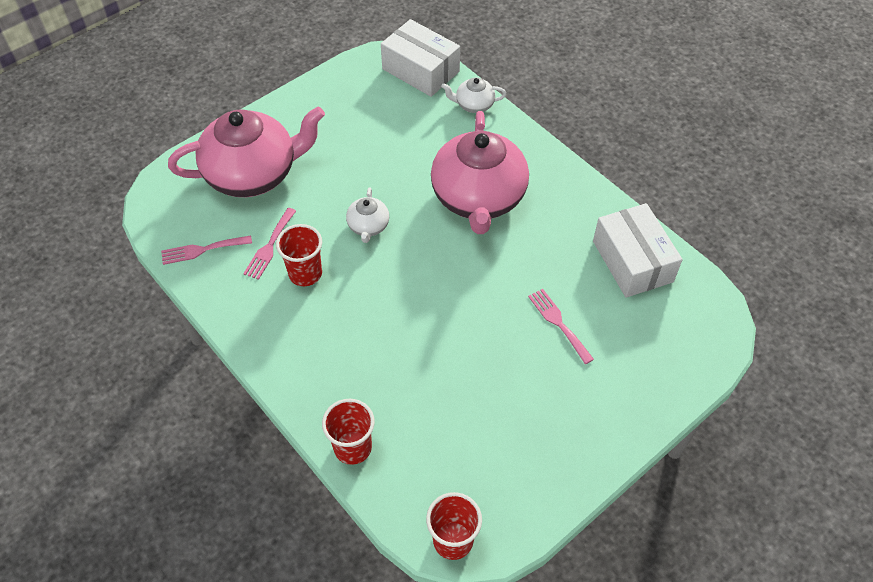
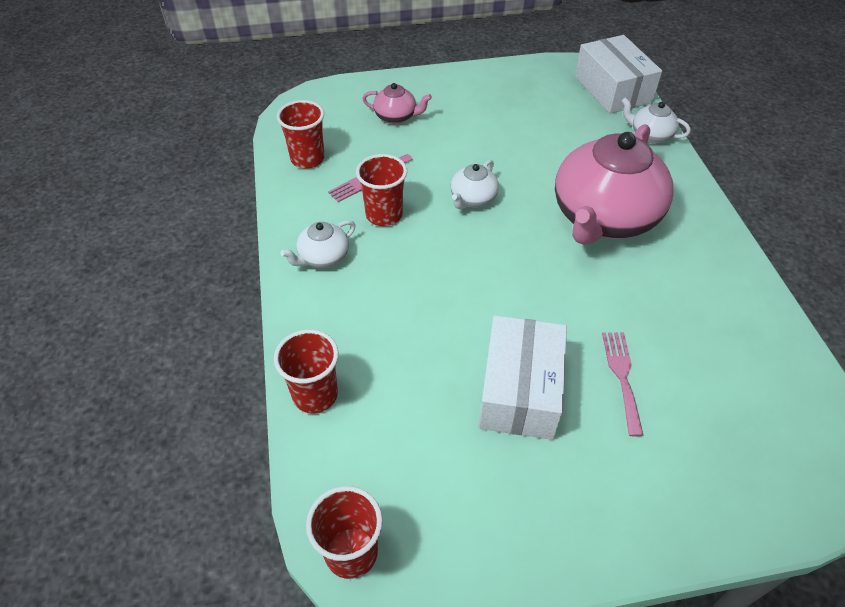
camera: 30 degrees right, 5 degrees down
pink fork [161,235,252,265] -> red cup [277,100,325,169]
pink teapot [168,106,325,197] -> pink teapot [362,83,432,124], size x0.44
white box [593,203,683,298] -> white box moved to [479,315,567,440]
none -> white teapot [281,220,355,268]

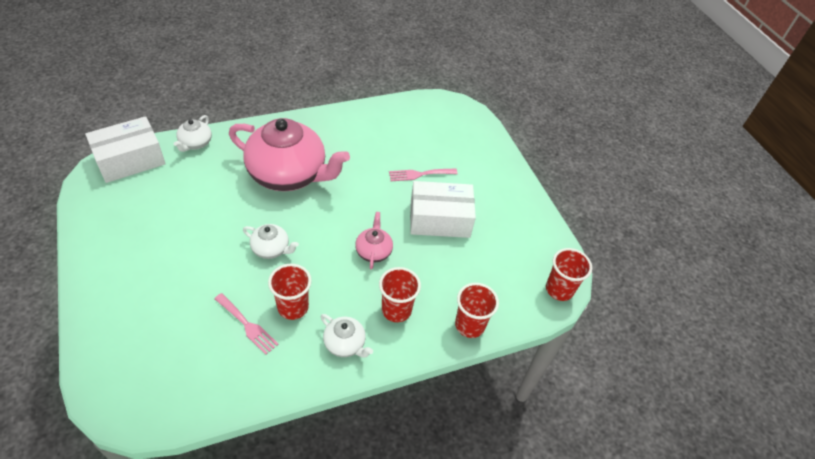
camera: 105 degrees left, 0 degrees up
red cup [277,100,325,169] -> red cup moved to [379,267,421,322]
pink teapot [362,83,432,124] -> pink teapot moved to [355,212,393,269]

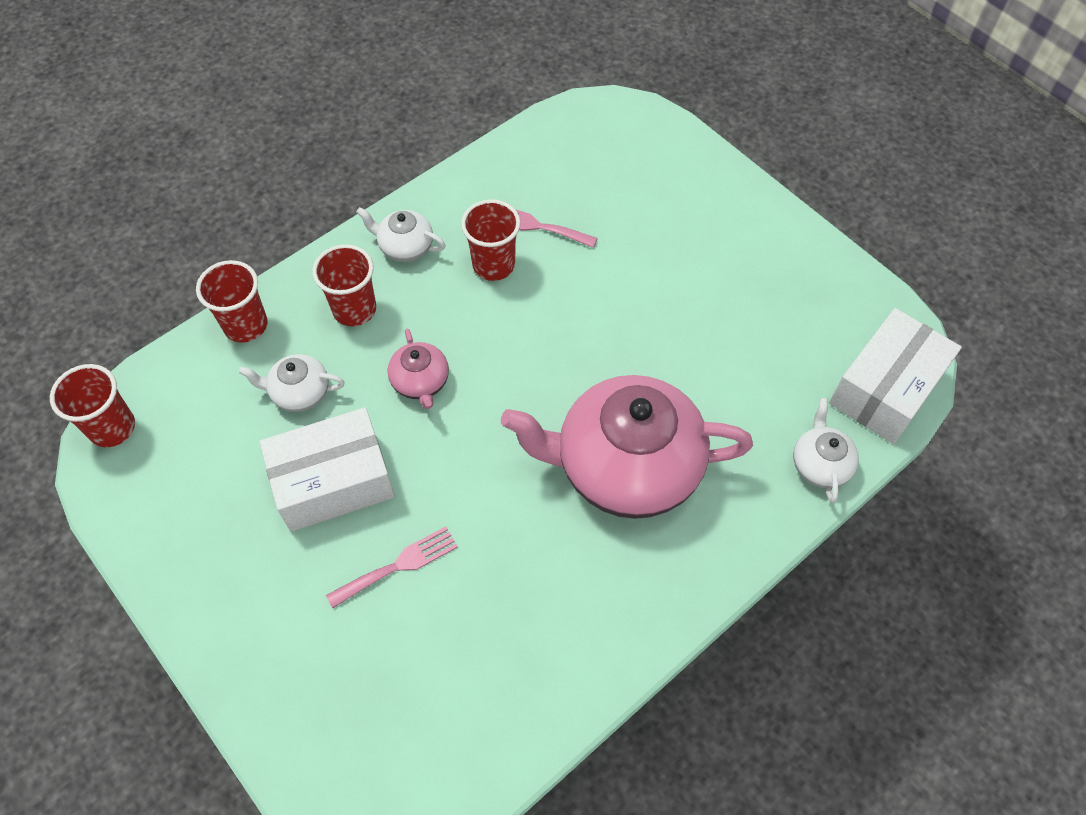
camera: 165 degrees right, 10 degrees up
white teapot [243,224,299,259] -> white teapot moved to [238,354,345,412]

